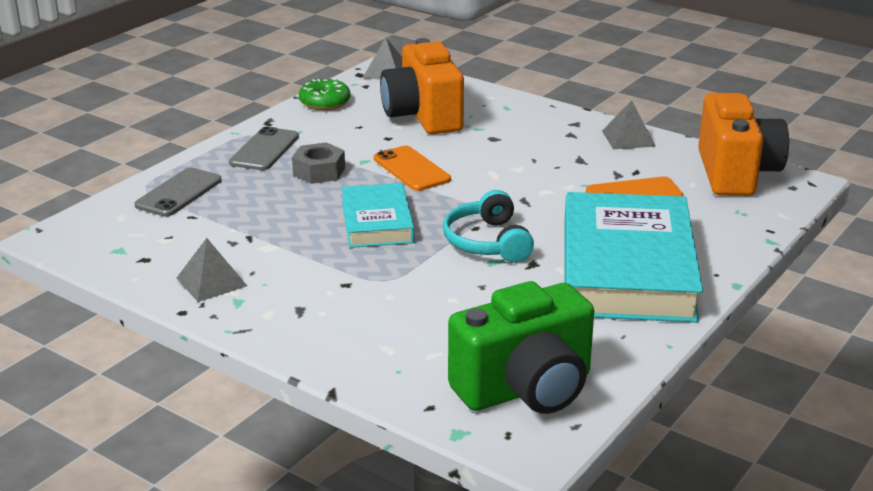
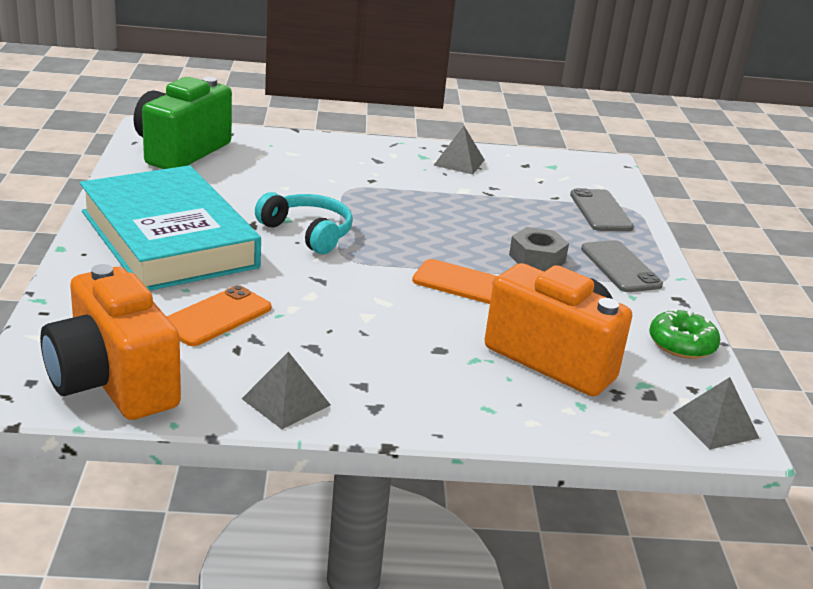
camera: 140 degrees right, 0 degrees up
turquoise book [341,183,414,248] -> none

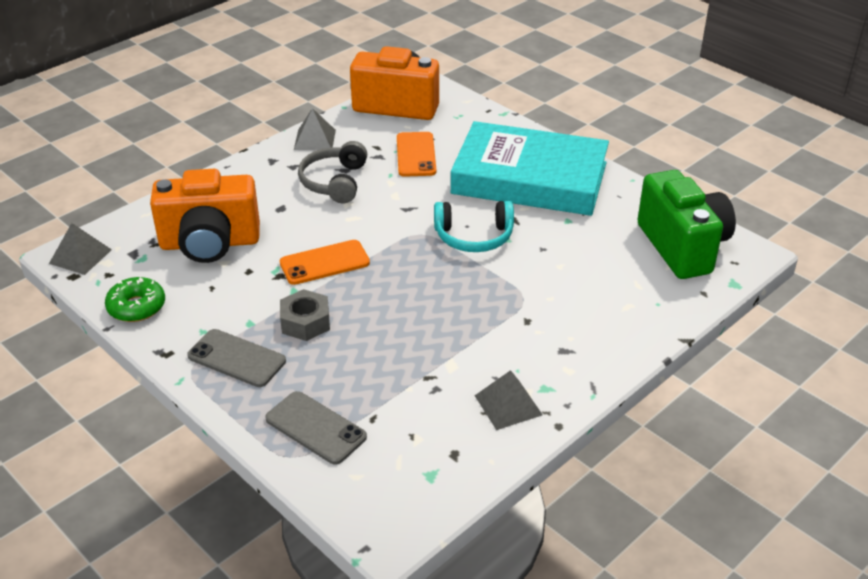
camera: 140 degrees right, 10 degrees up
none -> grey headphones [298,141,367,203]

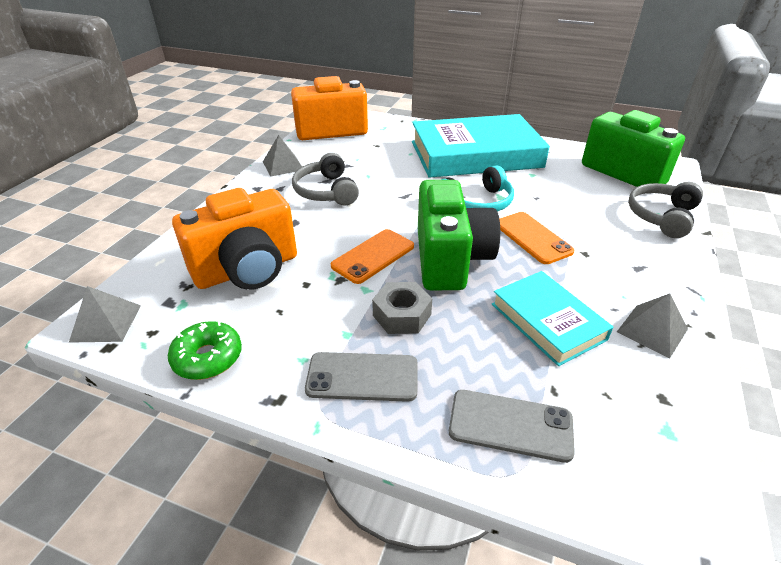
camera: 25 degrees left, 0 degrees up
orange phone [397,132,436,177] -> orange phone moved to [499,212,574,264]
none -> green camera [418,180,500,290]
none -> turquoise book [492,271,613,366]
none -> grey headphones [628,182,703,238]

